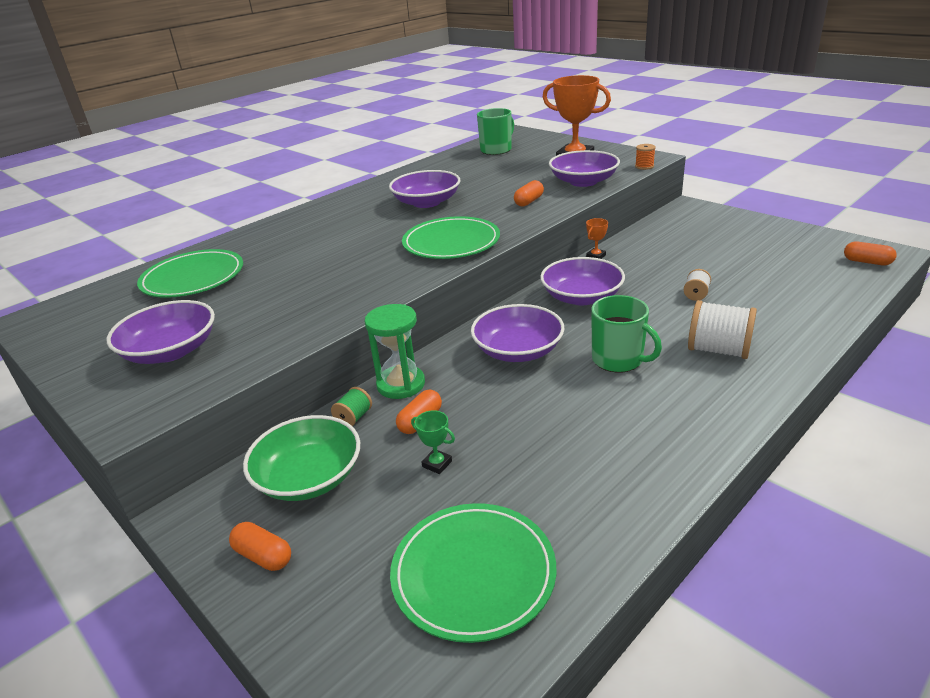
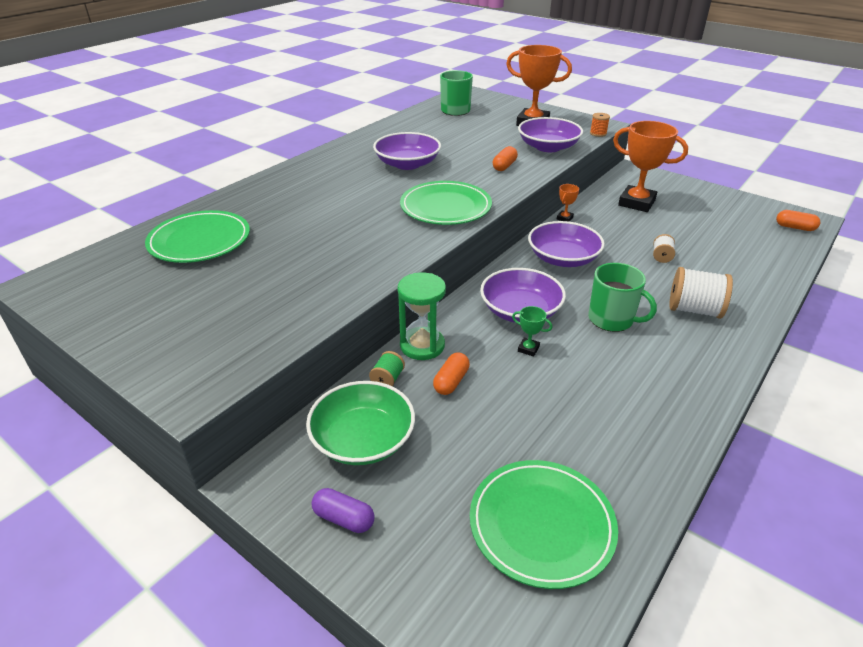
camera: 10 degrees left, 5 degrees up
purple bowl [106,300,215,364] -> none
orange capsule [229,522,291,571] -> purple capsule [311,488,374,533]
green trophy [411,410,455,474] -> green trophy moved to [512,306,553,357]
none -> orange trophy [613,121,688,212]

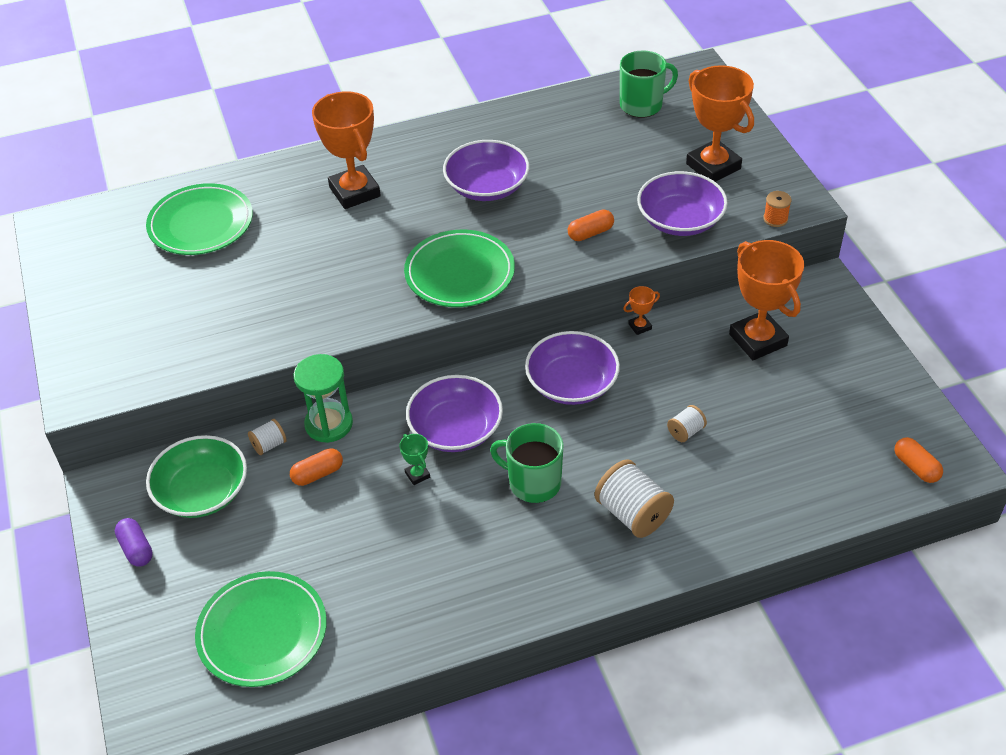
camera: 35 degrees right, 10 degrees up
green spool [369,351,405,386] -> white spool [248,419,287,455]
green mug [588,263,657,332] -> green mug turned 135 degrees clockwise [490,423,564,503]
none -> orange trophy [312,91,381,209]

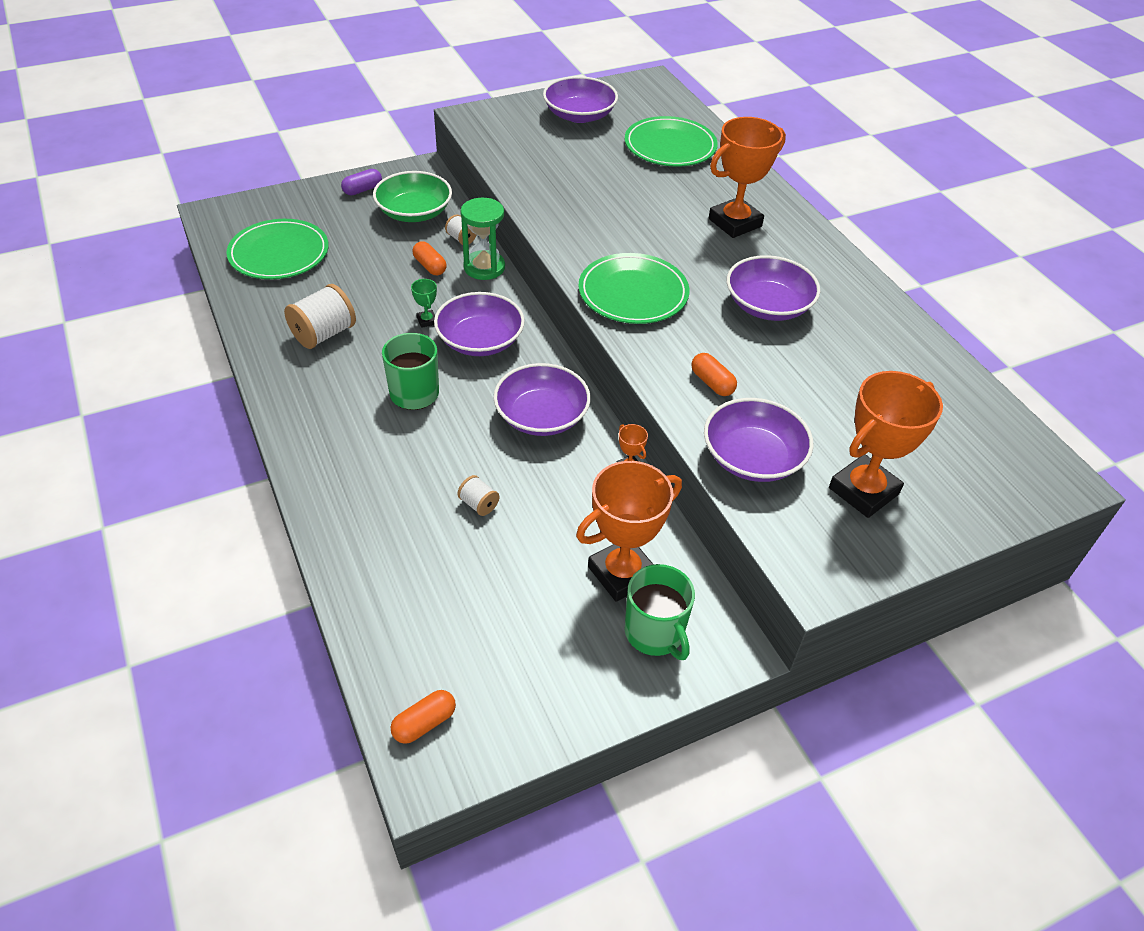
camera: 80 degrees right, 0 degrees up
green trophy [399,434,430,485] -> green trophy turned 75 degrees counterclockwise [411,279,437,328]
white spool [594,459,674,538] -> white spool moved to [284,284,356,349]
green mug [620,50,678,118] -> green mug moved to [625,564,695,660]
orange spool [763,191,792,227] -> none
none -> purple bowl [543,76,618,123]

